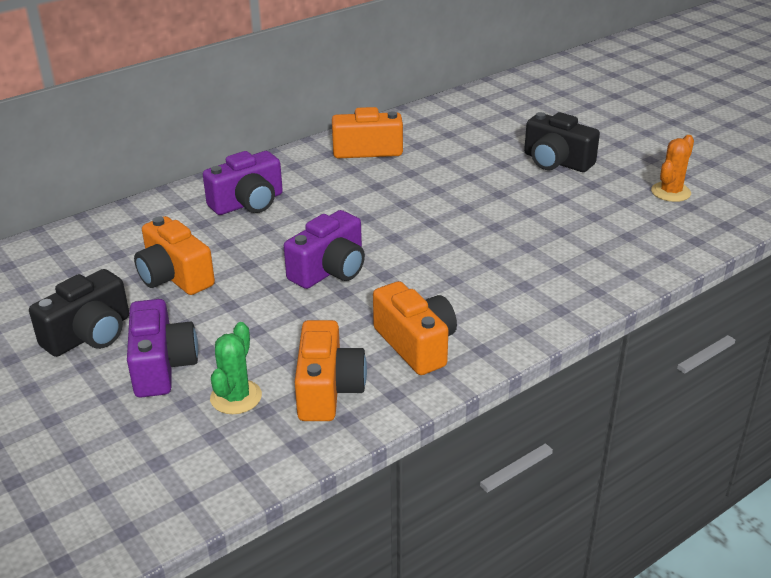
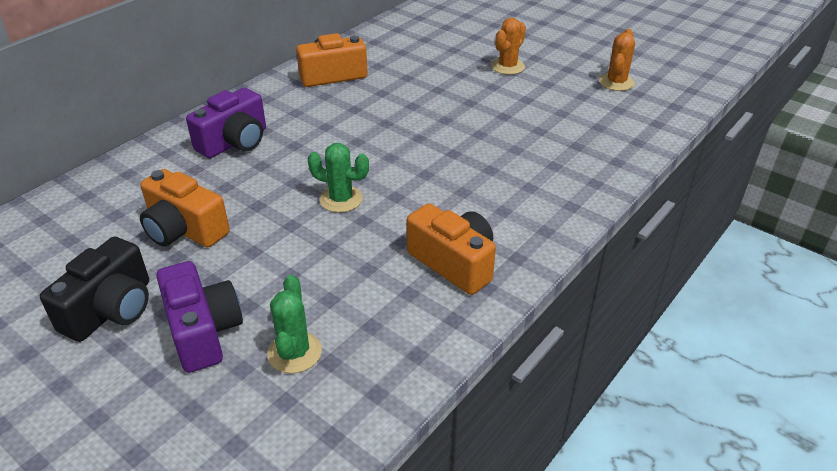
camera: 15 degrees left, 5 degrees up
purple camera [284,210,365,289] -> green cactus [308,143,369,213]
orange camera [295,320,367,421] -> none
black camera [524,112,600,172] -> orange cactus [491,18,526,75]

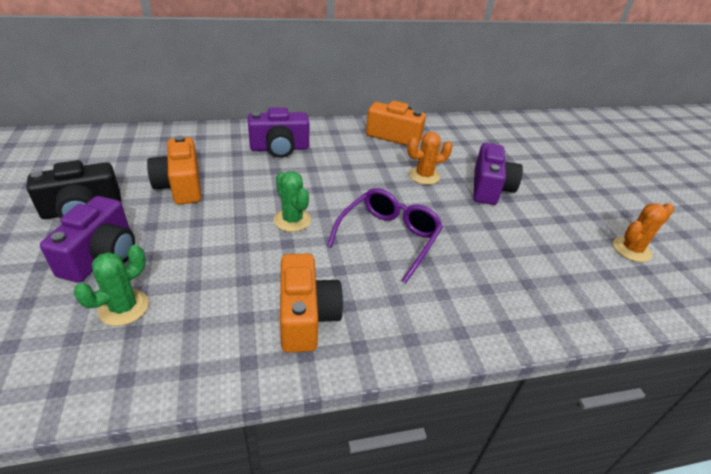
camera: 35 degrees right, 0 degrees up
orange cactus [491,18,526,75] -> orange cactus moved to [407,132,453,185]
none -> purple glasses [327,188,443,284]
none -> purple camera [474,143,523,205]

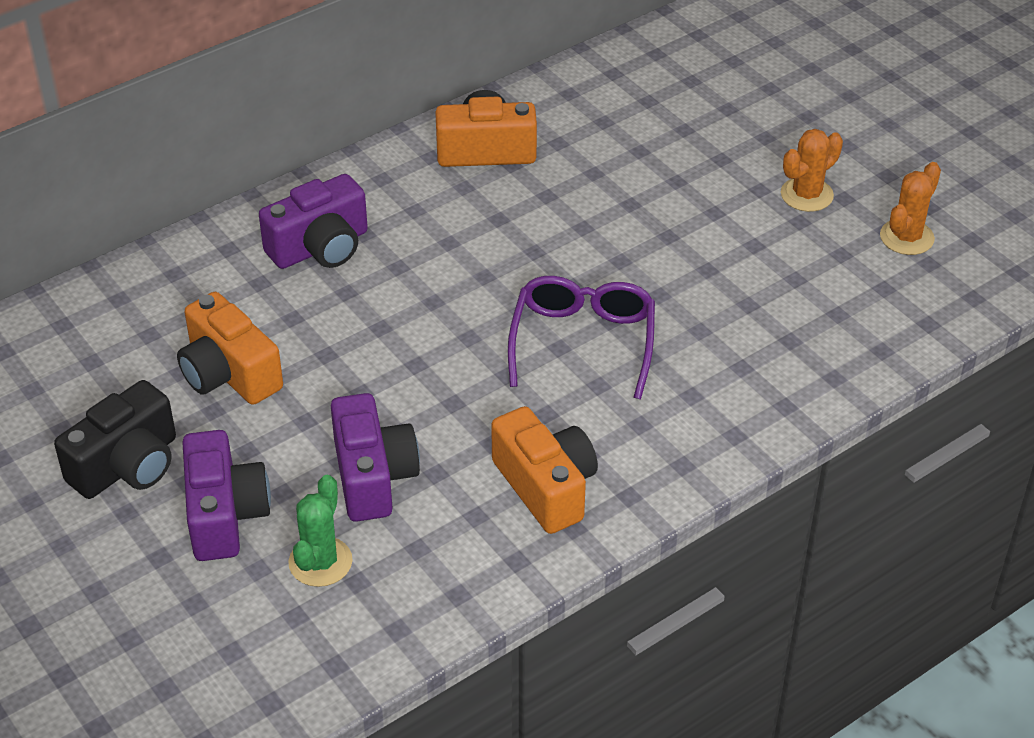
camera: 20 degrees left, 5 degrees up
green cactus [274,171,311,232] -> none
orange cactus [407,132,453,185] -> orange cactus moved to [781,129,843,212]
purple camera [474,143,523,205] -> purple camera moved to [331,393,420,522]

